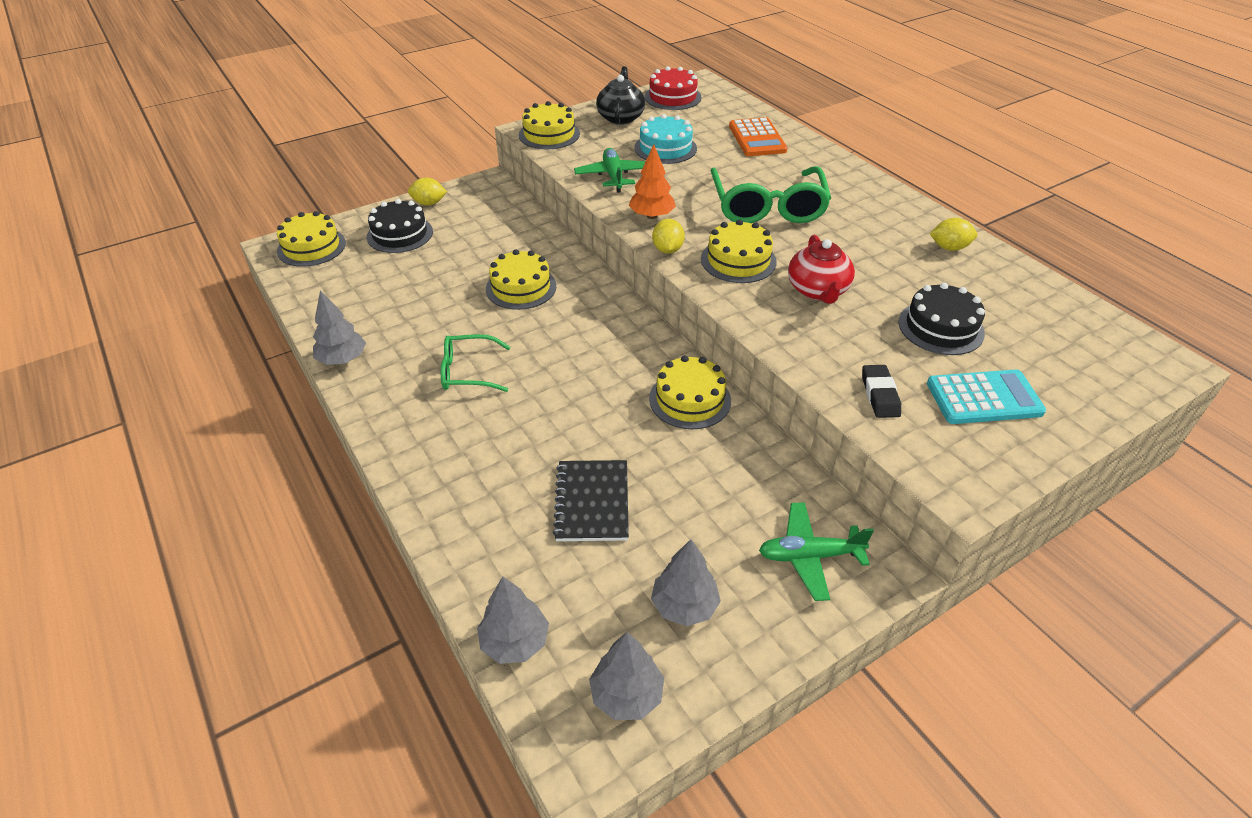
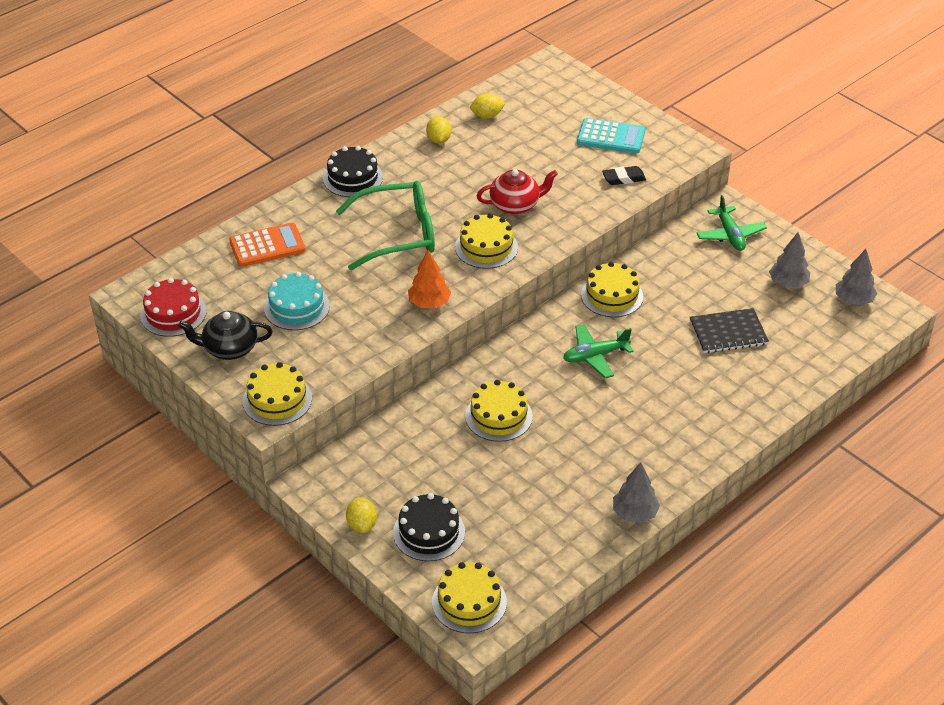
camera: 100 degrees left, 0 degrees up
green glasses [441,334,510,392] -> none
grey tree [477,576,549,664] -> none
green plane [574,148,646,193] -> green plane moved to [563,324,633,378]
yellow lemon [652,219,685,254] -> yellow lemon moved to [470,93,505,119]
black cake [898,283,985,355] -> black cake moved to [323,146,383,197]
turquoise calculator [927,369,1046,424] -> turquoise calculator turned 120 degrees clockwise [577,118,645,154]

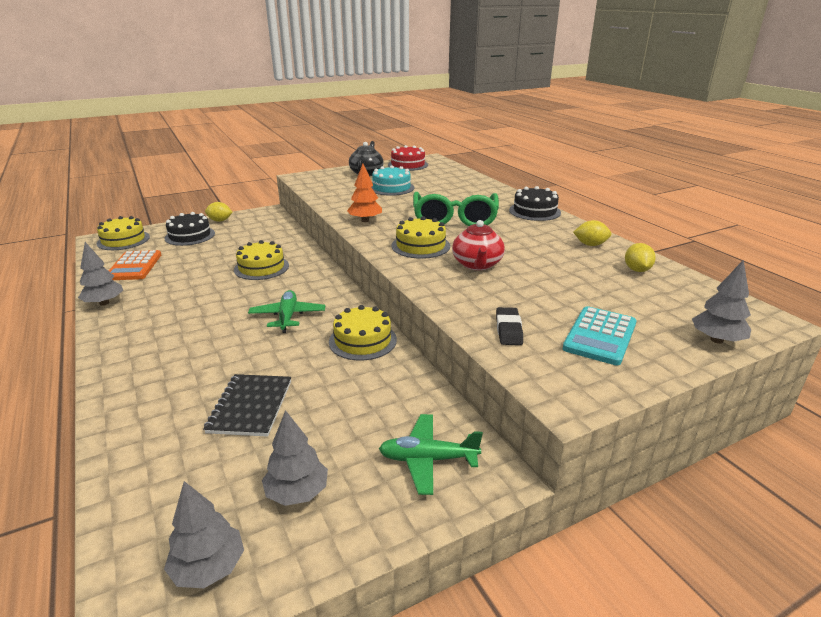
camera: 105 degrees right, 15 degrees down
orange calculator [229,223,305,267] -> orange calculator moved to [109,250,161,280]
yellow cake [243,362,312,426] -> none
none -> grey tree [692,260,751,344]

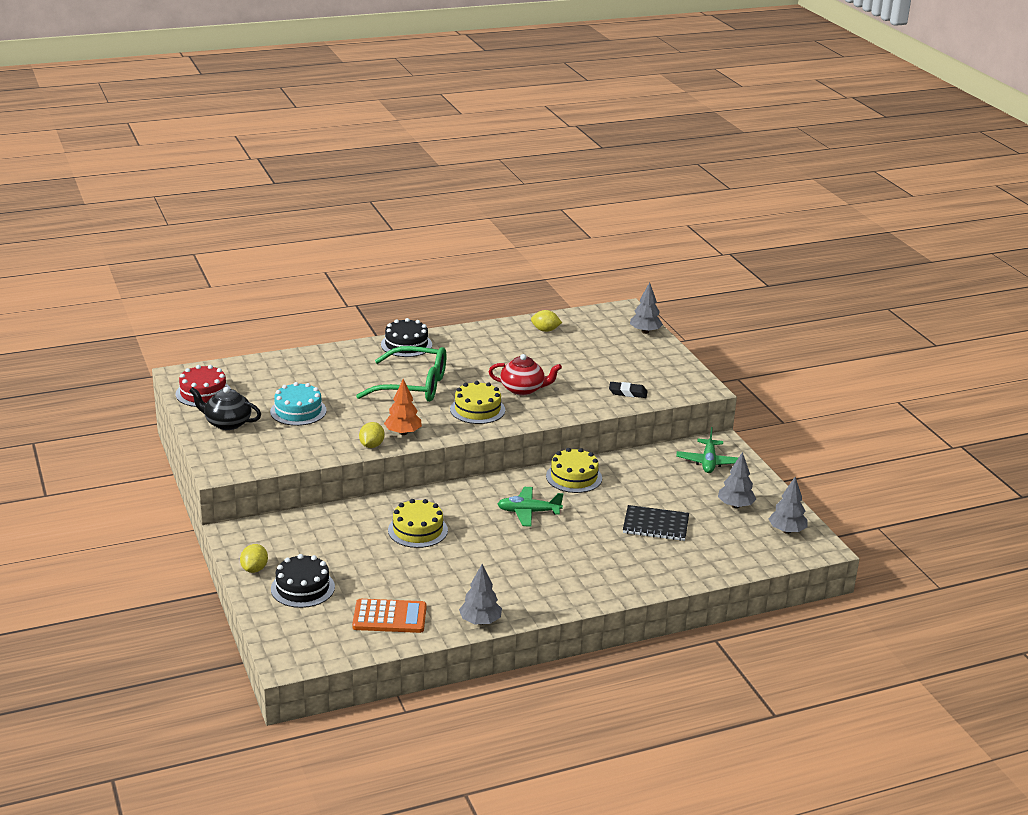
camera: 85 degrees left, 0 degrees up
yellow cake [96,216,150,250] -> none
turquoise calculator [563,306,637,365] -> none
yellow lemon [573,220,611,246] -> yellow lemon moved to [359,422,384,448]

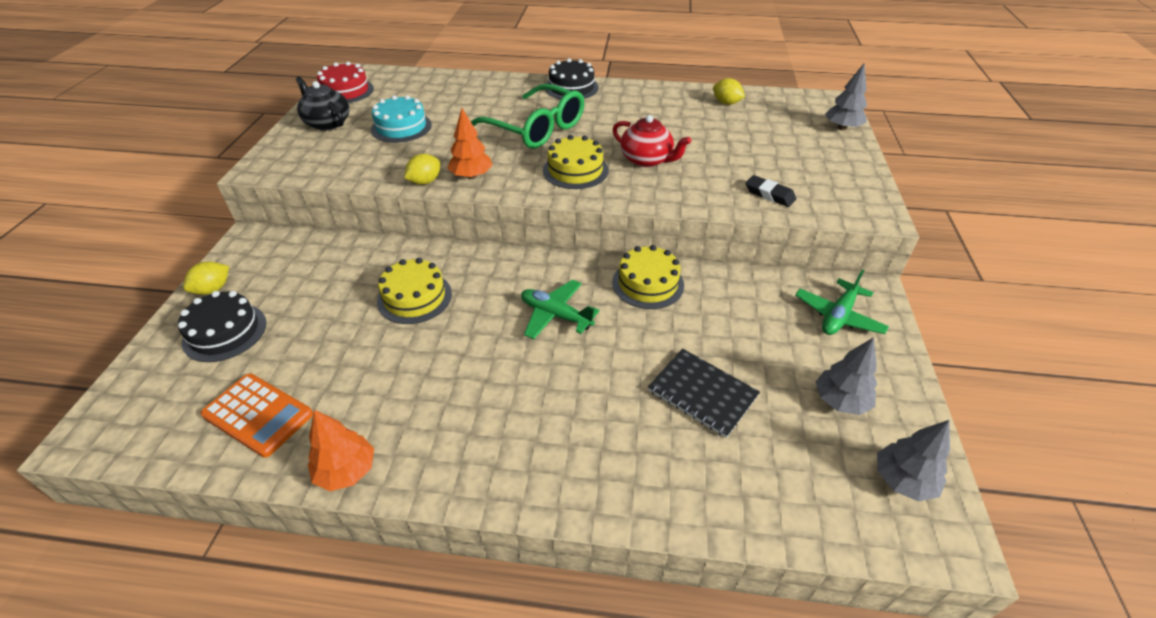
camera: 30 degrees right, 15 degrees up
grey tree [459,564,502,625] -> orange tree [308,410,374,491]

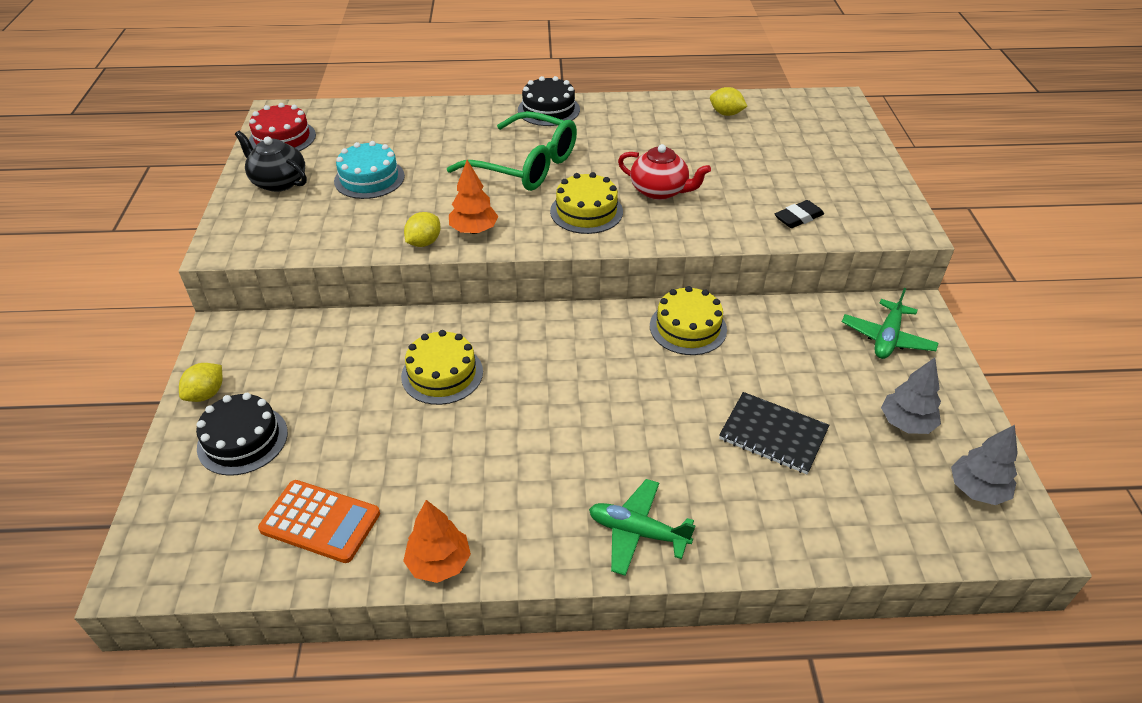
camera: 10 degrees left, 0 degrees up
green plane [521,280,599,339] -> green plane moved to [589,479,696,576]
black eraser [746,175,796,207] -> black eraser turned 60 degrees counterclockwise [775,200,824,228]
grey tree [825,63,867,130] -> none

